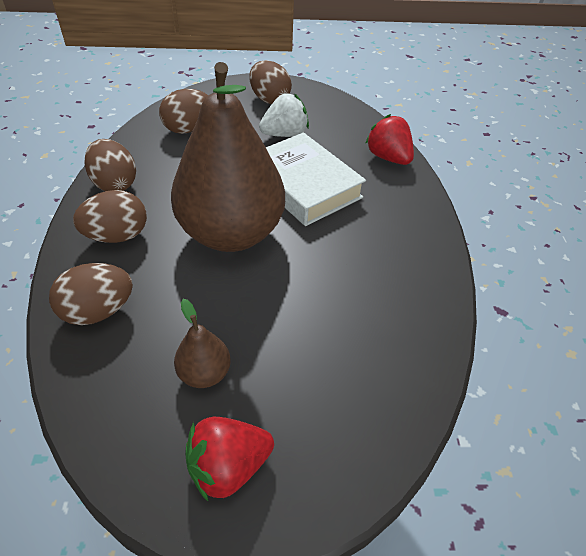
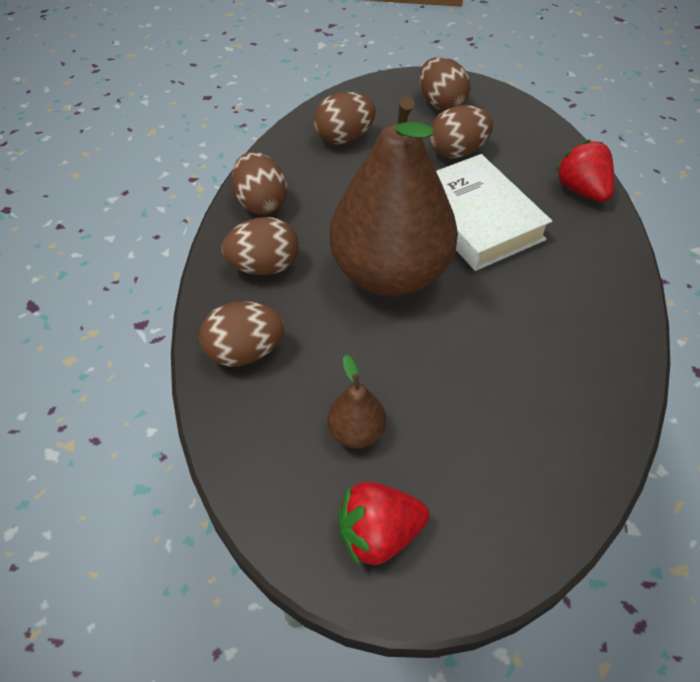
camera: 10 degrees right, 5 degrees up
white strawberry [259,93,309,137] -> brown egg [430,105,493,158]

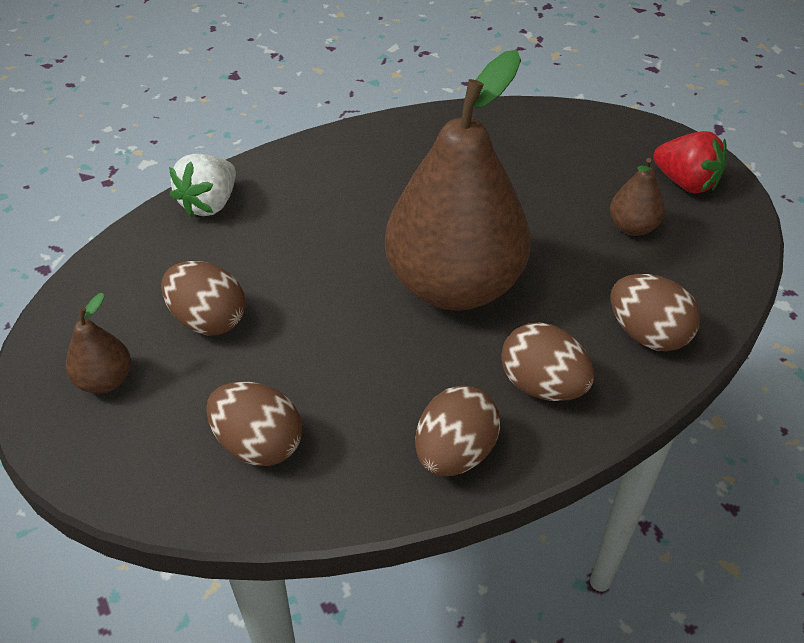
camera: 125 degrees left, 5 degrees down
brown egg [420,57,471,111] -> brown pear [66,293,131,394]
white book [436,154,552,271] -> none
red strawberry [555,140,614,202] -> white strawberry [169,154,236,218]

